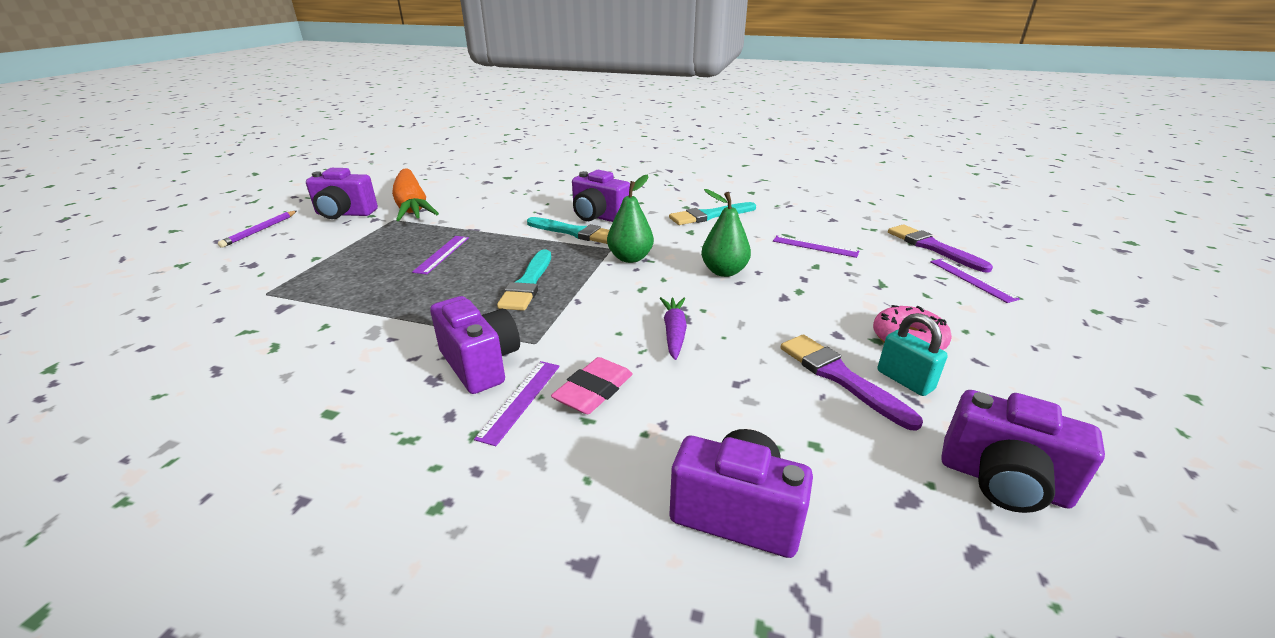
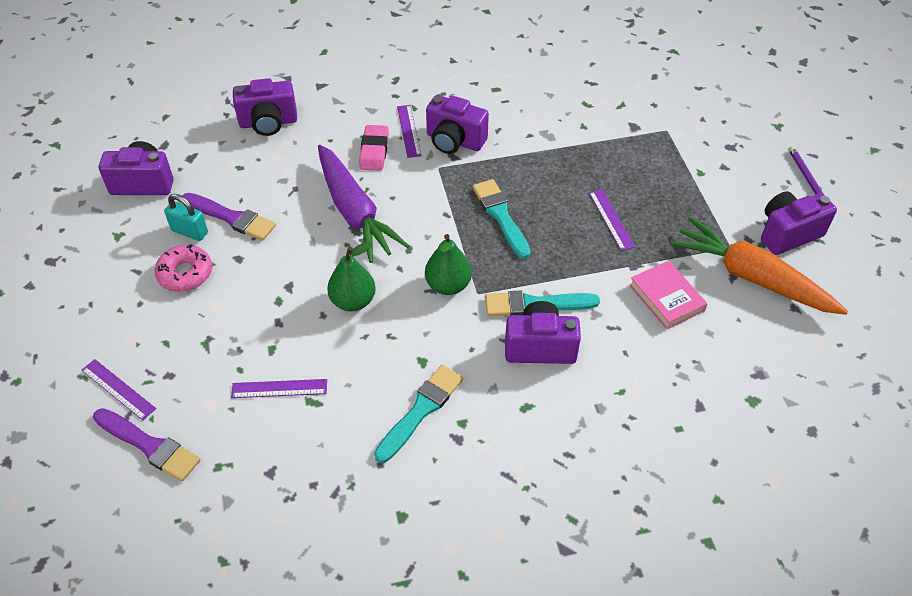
camera: 150 degrees right, 20 degrees up
purple carrot [660,297,687,360] -> purple carrot [318,145,409,263], size x2.03
none -> pink book [629,260,708,330]

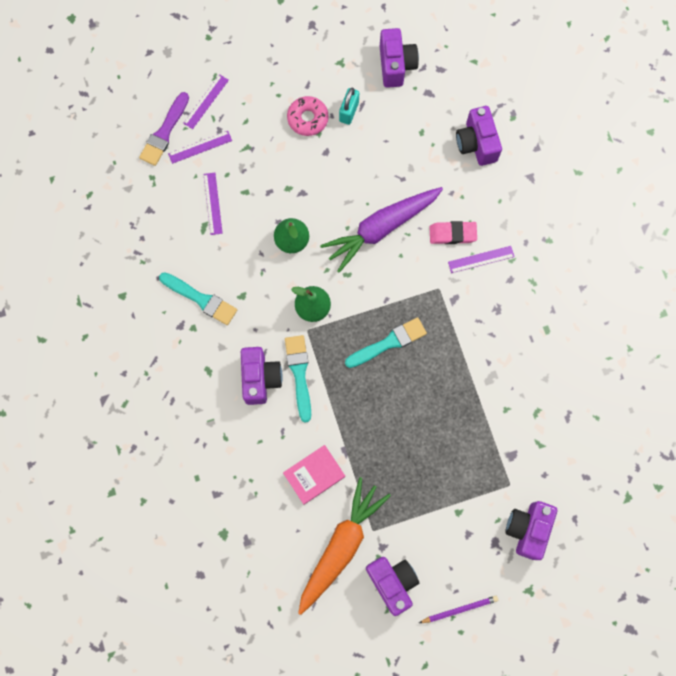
camera: 85 degrees right, 25 degrees up
purple brush [183,193,276,241] -> none
purple camera [426,95,489,154] -> purple camera moved to [505,501,557,560]
purple ruler [589,189,635,251] -> purple ruler moved to [168,131,232,164]

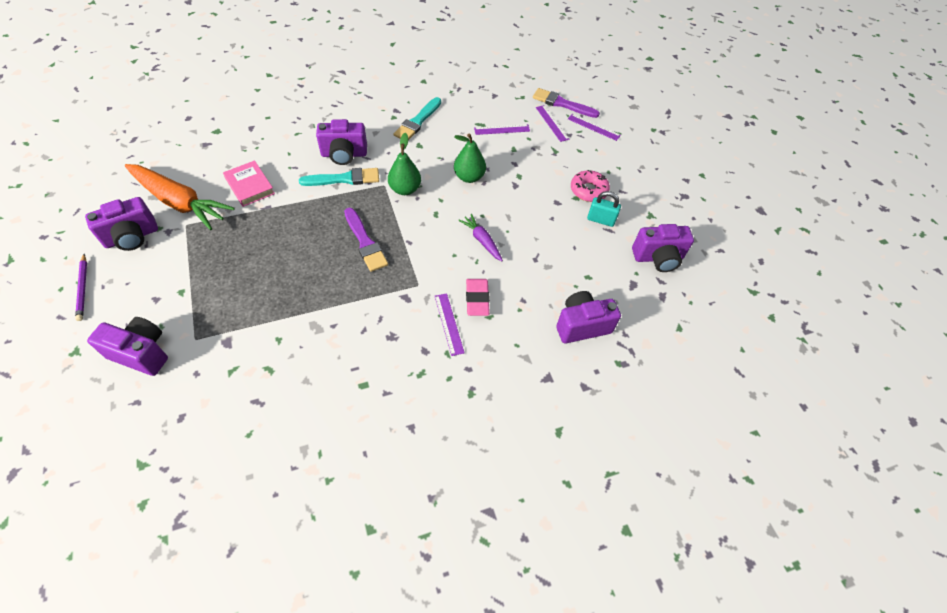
camera: 85 degrees right, 20 degrees down
purple carrot [320,187,443,273] -> purple carrot [458,214,503,261], size x0.49
turquoise brush [345,317,427,368] -> purple brush [344,208,388,272]

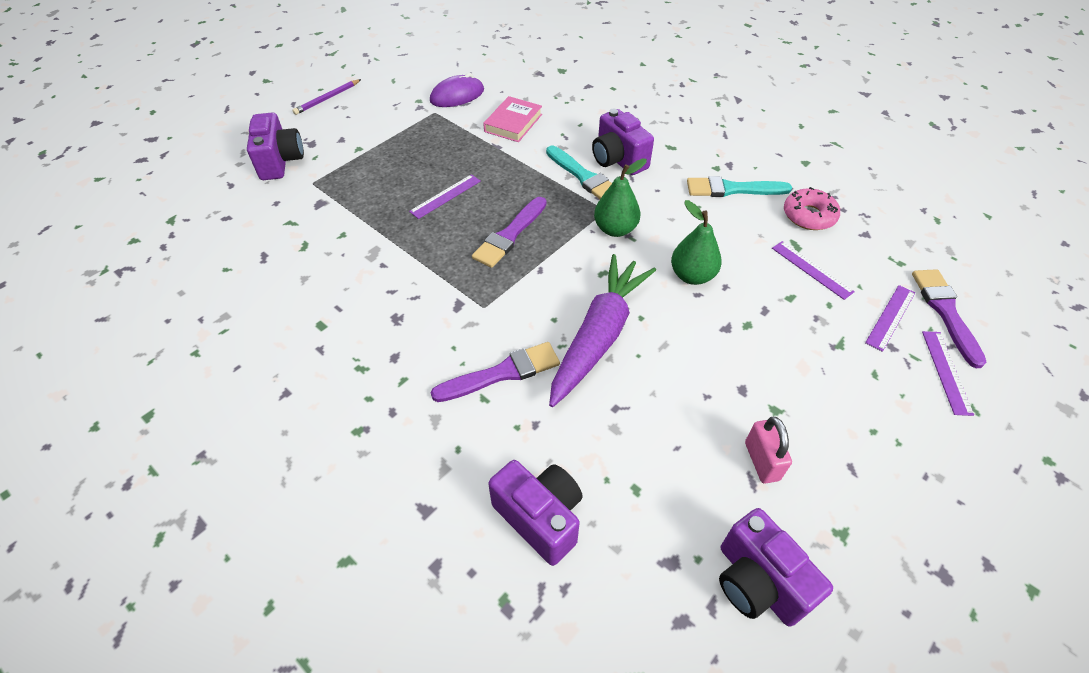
camera: 65 degrees right, 5 degrees down
purple camera [85,197,158,251] -> none
orange carrot [125,164,235,230] -> purple mouse [430,73,484,107]
purple ruler [435,293,465,356] -> purple ruler moved to [409,174,481,219]
purple carrot [458,214,503,261] -> purple carrot [549,254,656,407], size x2.03
pink eraser [466,279,490,316] -> purple brush [431,342,560,402]
pink donut [571,170,610,202] -> pink donut moved to [784,187,840,230]
turquoise padlock [587,191,621,227] -> pink padlock [745,417,792,484]

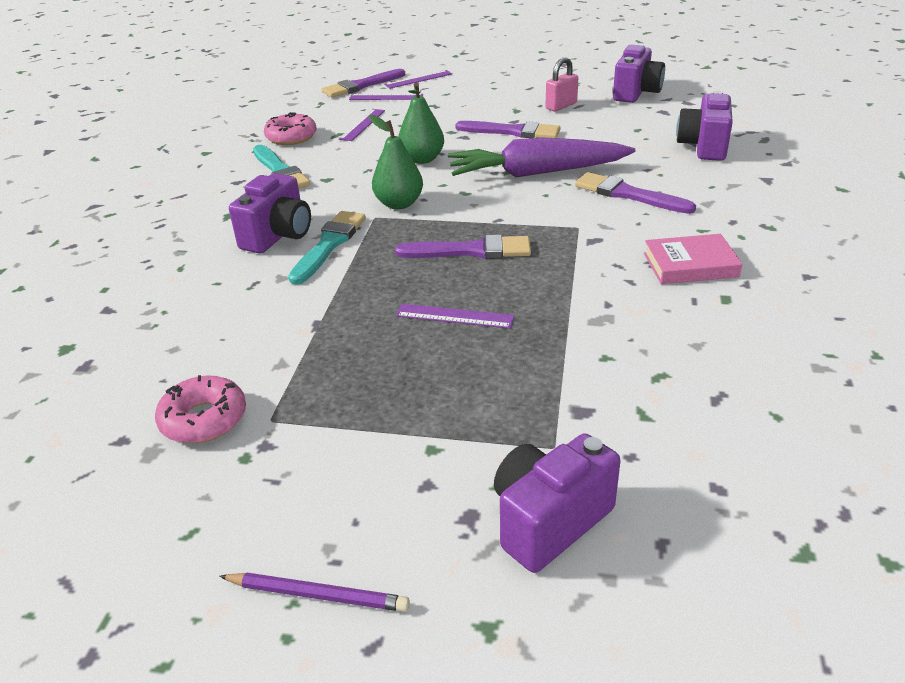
camera: 120 degrees left, 15 degrees down
purple mouse [430,73,484,107] -> pink donut [155,375,246,443]
pink book [483,96,542,142] -> pink book moved to [644,234,743,284]
none -> purple brush [455,121,560,138]

